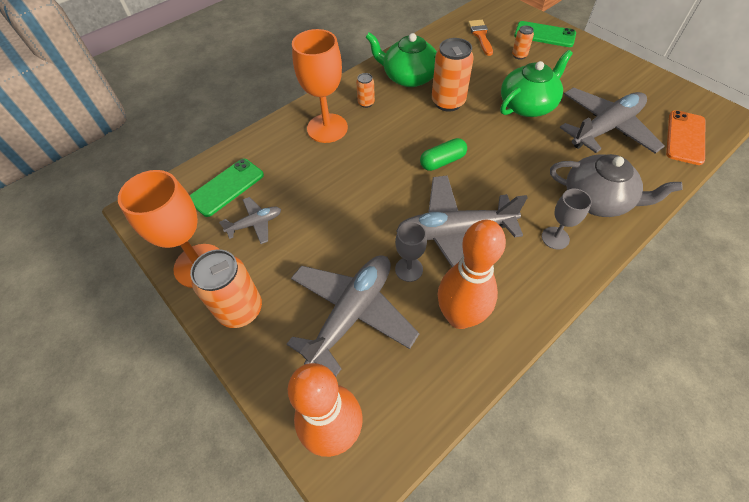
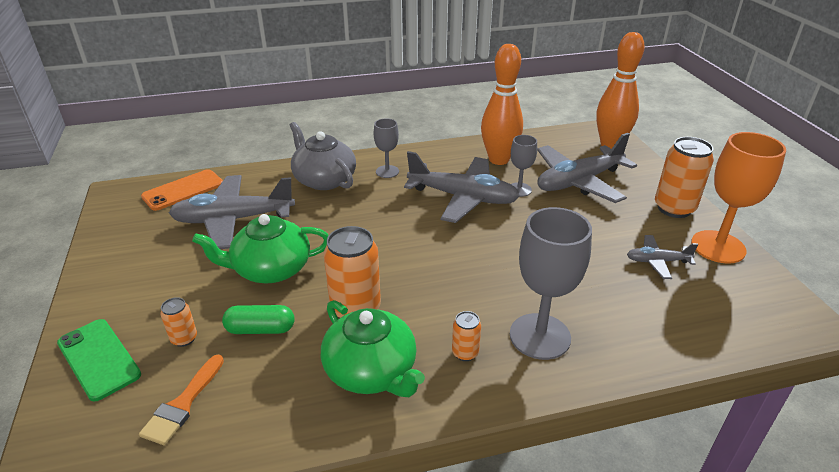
camera: 155 degrees left, 20 degrees down
green phone [189,159,264,217] -> none
orange goblet [292,29,348,143] -> grey goblet [510,207,592,360]
green capsule [420,138,467,171] -> green capsule moved to [222,305,295,334]

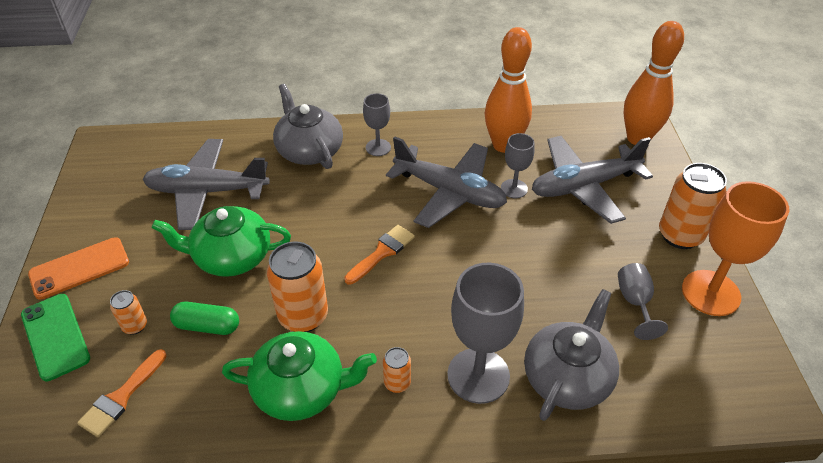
camera: 10 degrees right, 10 degrees up
orange phone [141,169,223,211] -> orange phone moved to [28,237,129,300]
green teapot [321,300,425,397] -> green teapot turned 60 degrees counterclockwise [222,331,377,421]
grey plane [627,235,698,279] -> grey goblet [618,263,668,340]
none -> orange brush [344,225,415,285]
none -> grey teapot [524,289,619,421]

